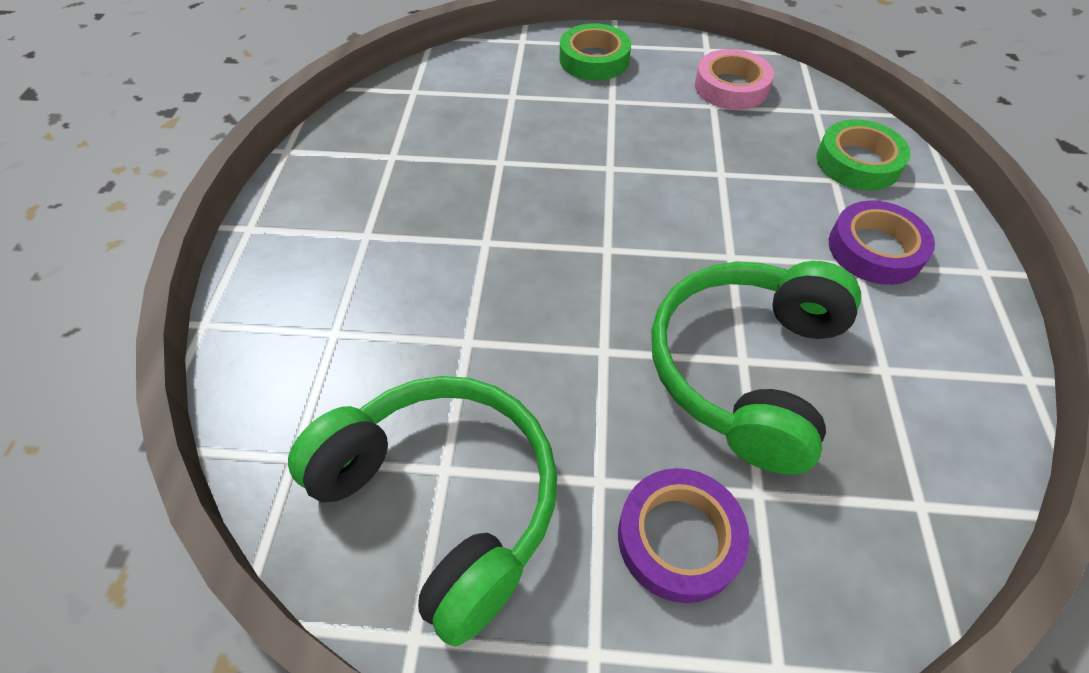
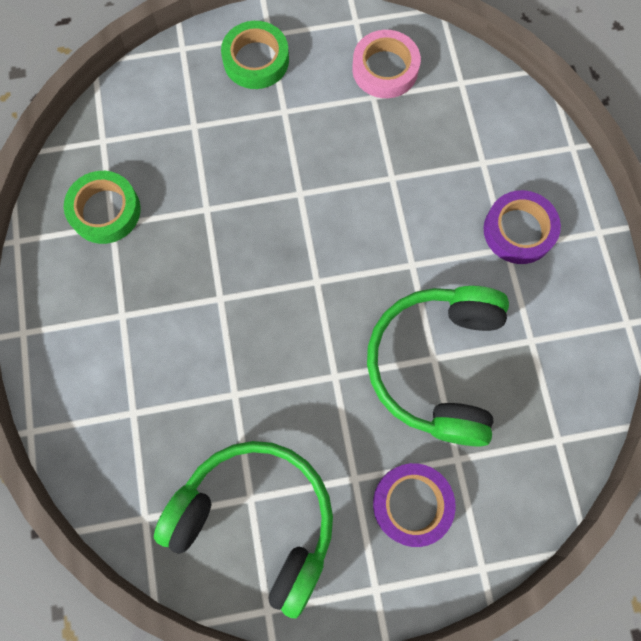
camera: 15 degrees left, 20 degrees up
green tape [816,119,911,191] -> green tape moved to [64,171,141,244]

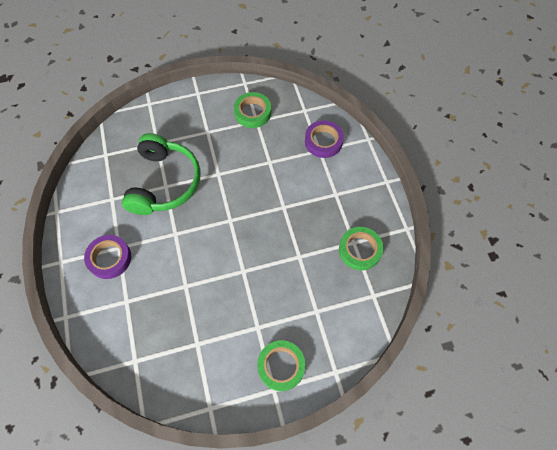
camera: 175 degrees right, 10 degrees down
green headphones [154,441,333,618] -> green tape [234,92,271,128]
pink tape [352,30,421,98] -> none
purple tape [373,463,456,547] -> purple tape moved to [305,120,344,158]

